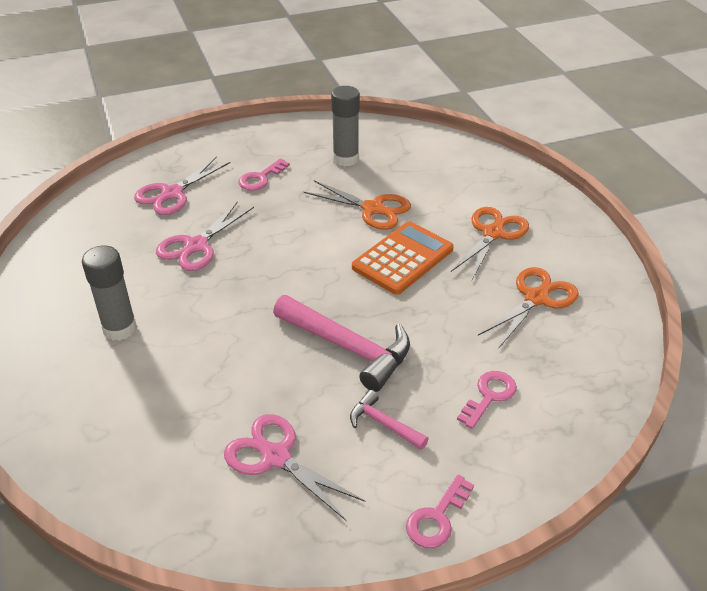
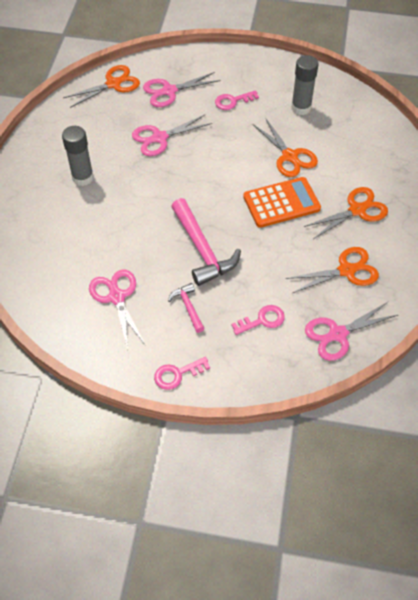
camera: 30 degrees right, 15 degrees up
none -> orange scissors [63,65,140,108]
none -> pink scissors [305,302,398,361]

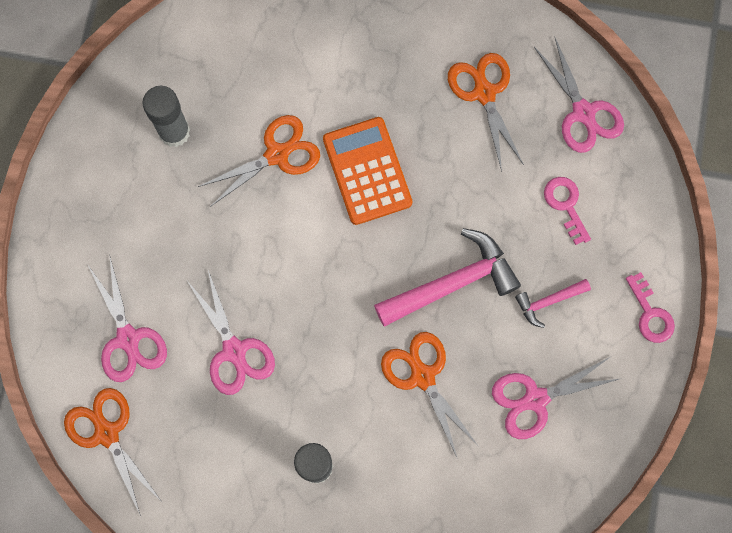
camera: 90 degrees left, 20 degrees up
pink key [215,90,259,110] -> none
orange scissors [304,187,388,239] -> orange scissors moved to [381,332,479,459]

